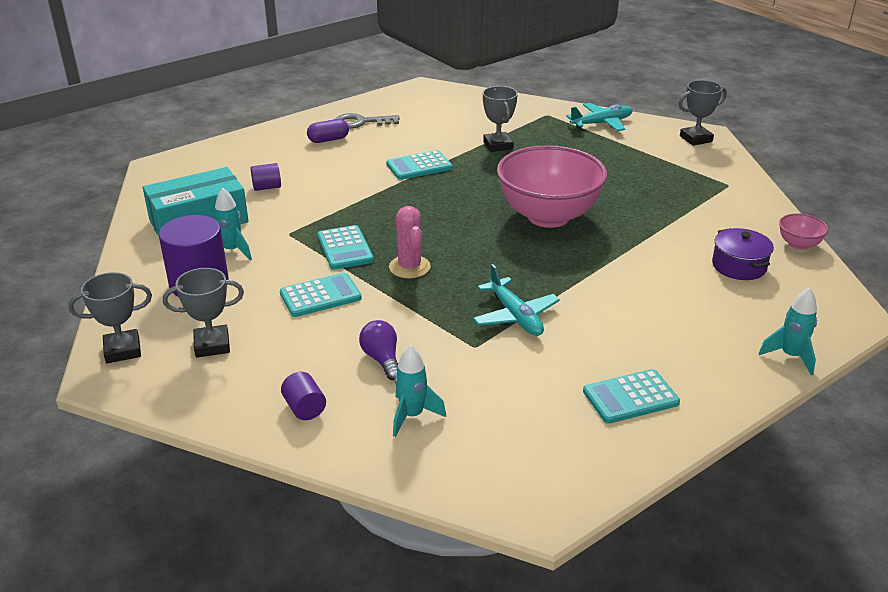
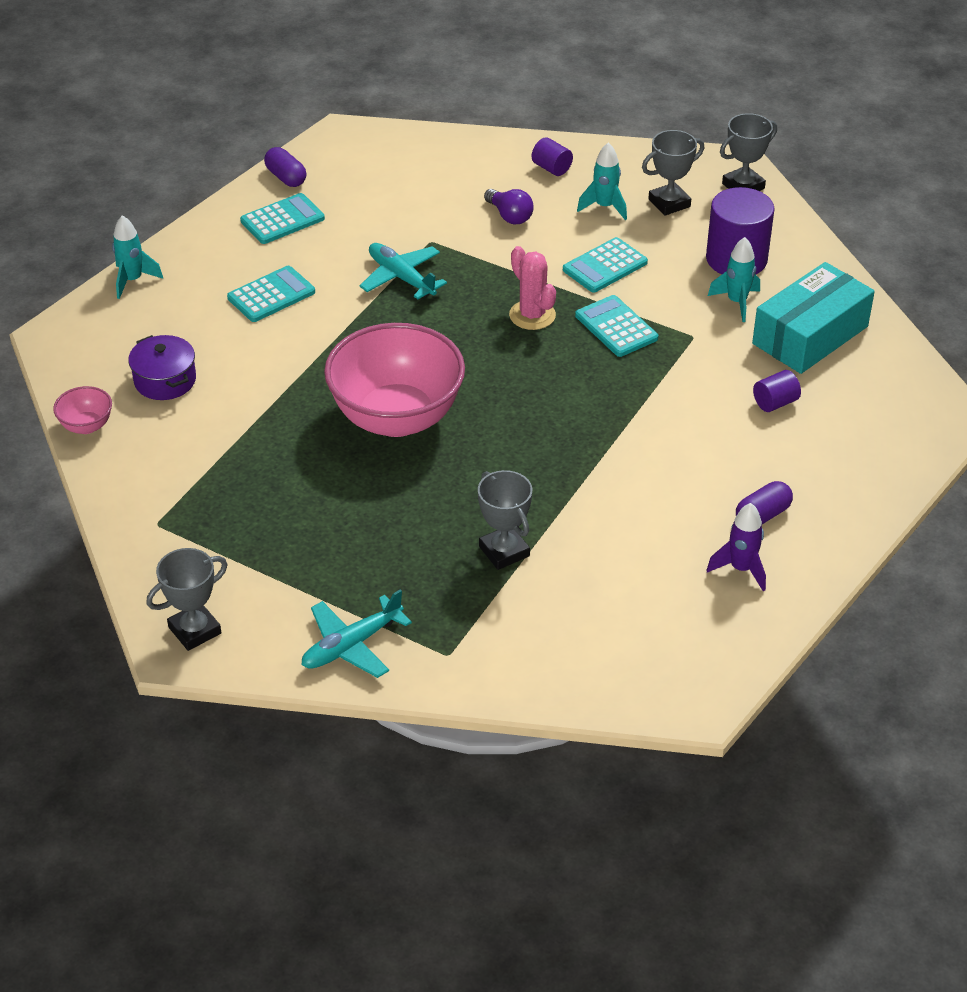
camera: 165 degrees right, 10 degrees up
grey key [335,113,400,129] -> purple rocket [706,503,766,591]
turquoise calculator [386,150,452,180] -> turquoise calculator moved to [227,266,315,322]
turquoise rocket [393,344,446,437] -> turquoise rocket moved to [577,142,627,220]
none -> purple capsule [264,147,306,187]

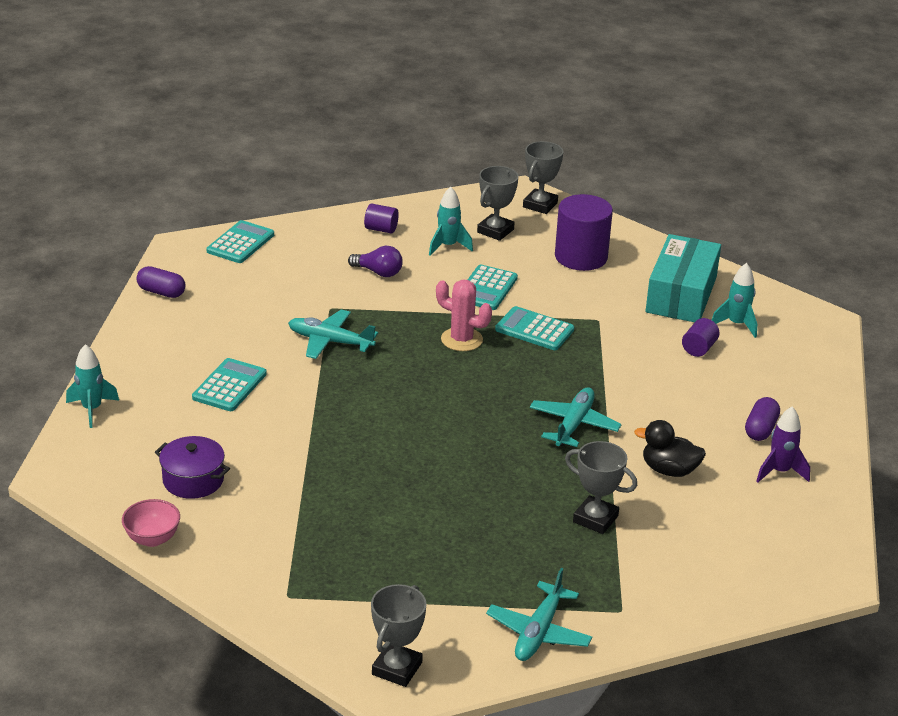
camera: 30 degrees left, 10 degrees down
turquoise calculator [240,193,325,244] -> turquoise calculator moved to [206,220,274,263]
pink bowl [324,323,465,437] -> none
turquoise rocket [708,237,760,322] -> turquoise rocket moved to [712,263,757,338]
none -> turquoise plane [530,387,622,447]
none -> black duck [634,420,706,477]

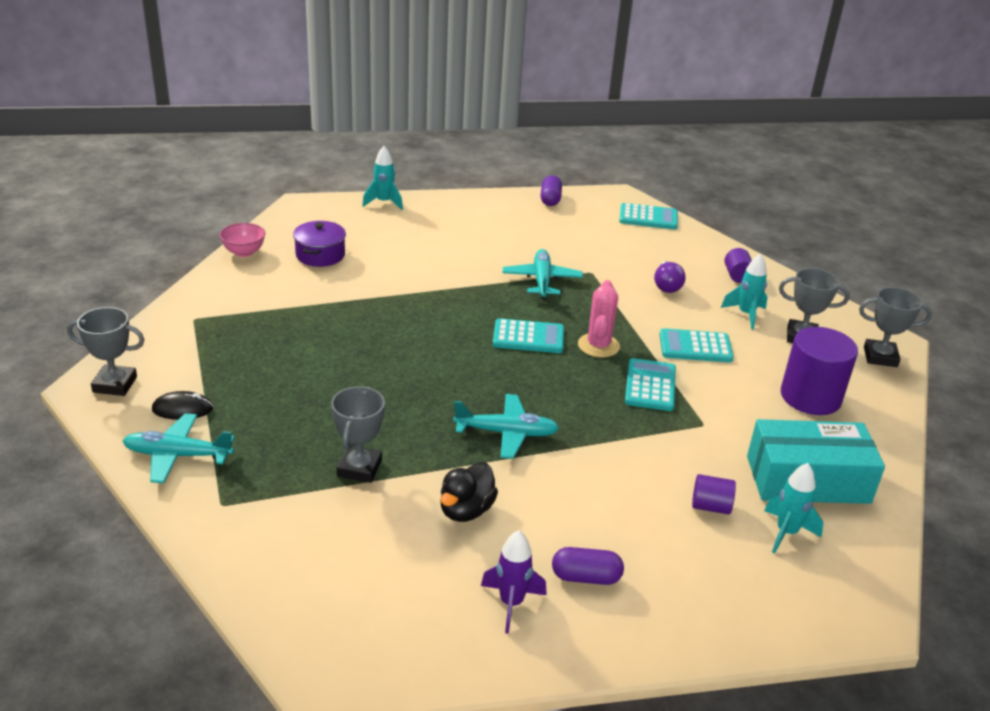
camera: 70 degrees right, 0 degrees up
turquoise calculator [192,358,267,411] -> turquoise calculator moved to [493,318,564,353]
black duck [634,420,706,477] -> black duck turned 150 degrees counterclockwise [440,462,498,522]
none -> black mouse [152,391,213,420]

